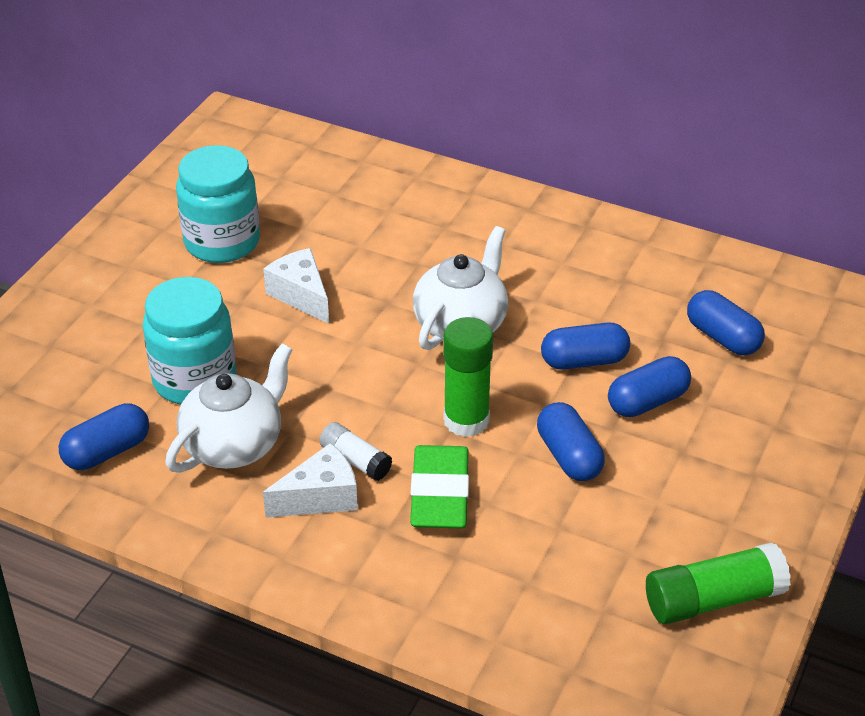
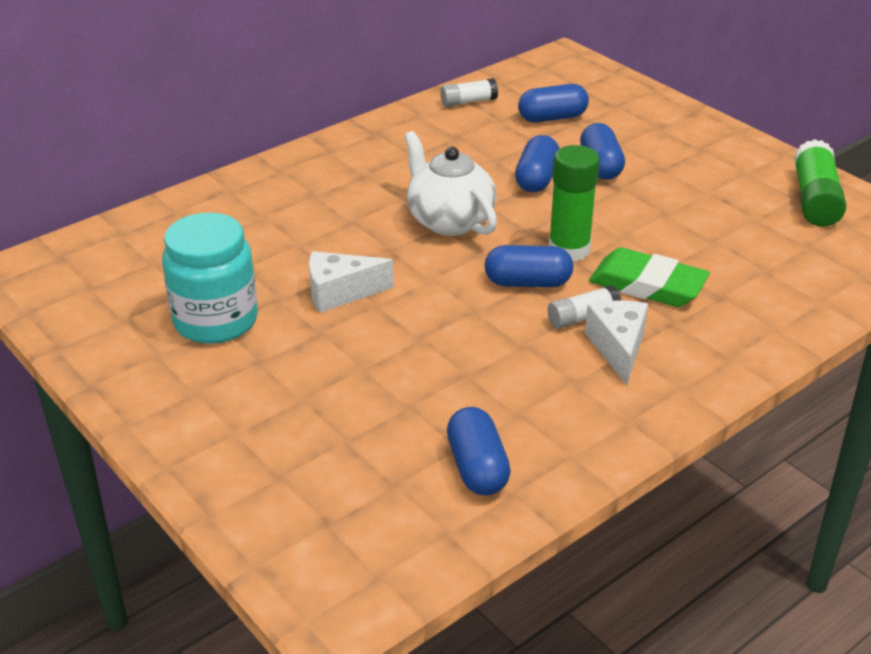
camera: 65 degrees left, 5 degrees down
turquoise jar [143,277,236,404] -> none
white teapot [165,343,293,473] -> none
blue capsule [537,402,605,481] -> blue capsule moved to [484,245,573,287]
none -> white glue stick [440,78,498,107]

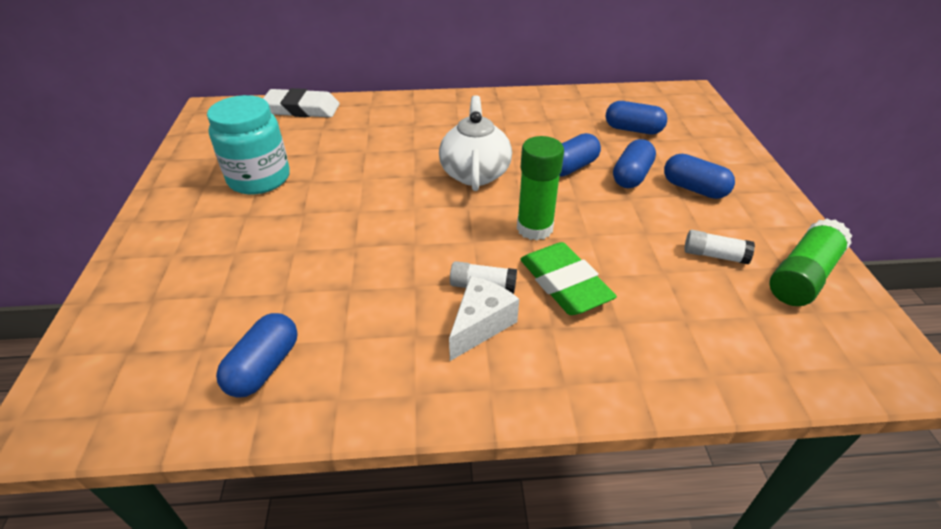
camera: 35 degrees right, 5 degrees up
white cheese [309,251,394,313] -> none
white glue stick [440,78,498,107] -> white glue stick moved to [684,230,755,264]
blue capsule [484,245,573,287] -> blue capsule moved to [664,154,735,199]
none -> white eraser [263,88,340,117]

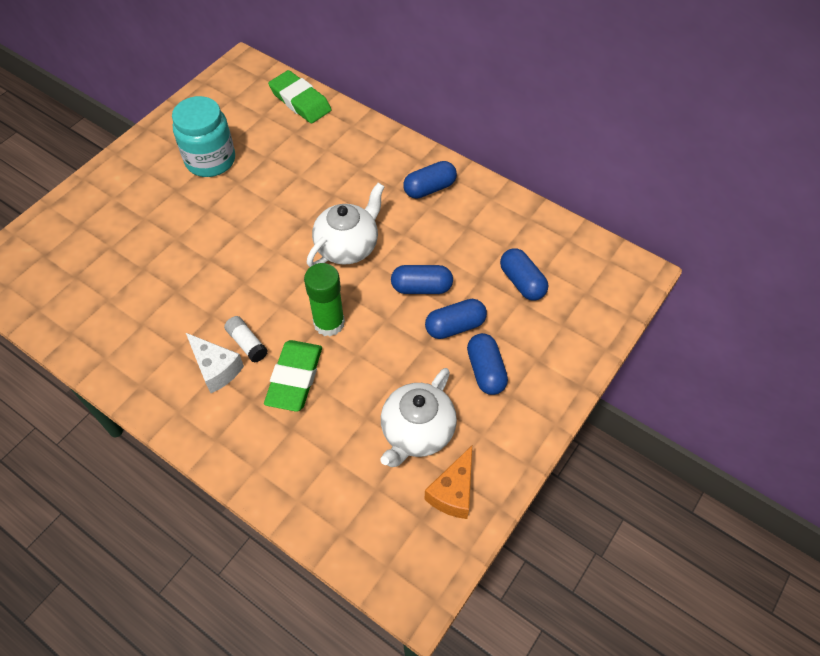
camera: 40 degrees right, 15 degrees up
blue capsule [216,313,297,398] -> blue capsule moved to [403,161,457,198]
white eraser [263,88,340,117] -> green eraser [268,70,332,123]
white cheese [449,276,519,361] -> white cheese turned 60 degrees clockwise [186,333,244,393]
white glue stick [684,230,755,264] -> white teapot [380,368,457,467]
green glue stick [769,218,852,306] -> orange cheese [424,446,472,519]

